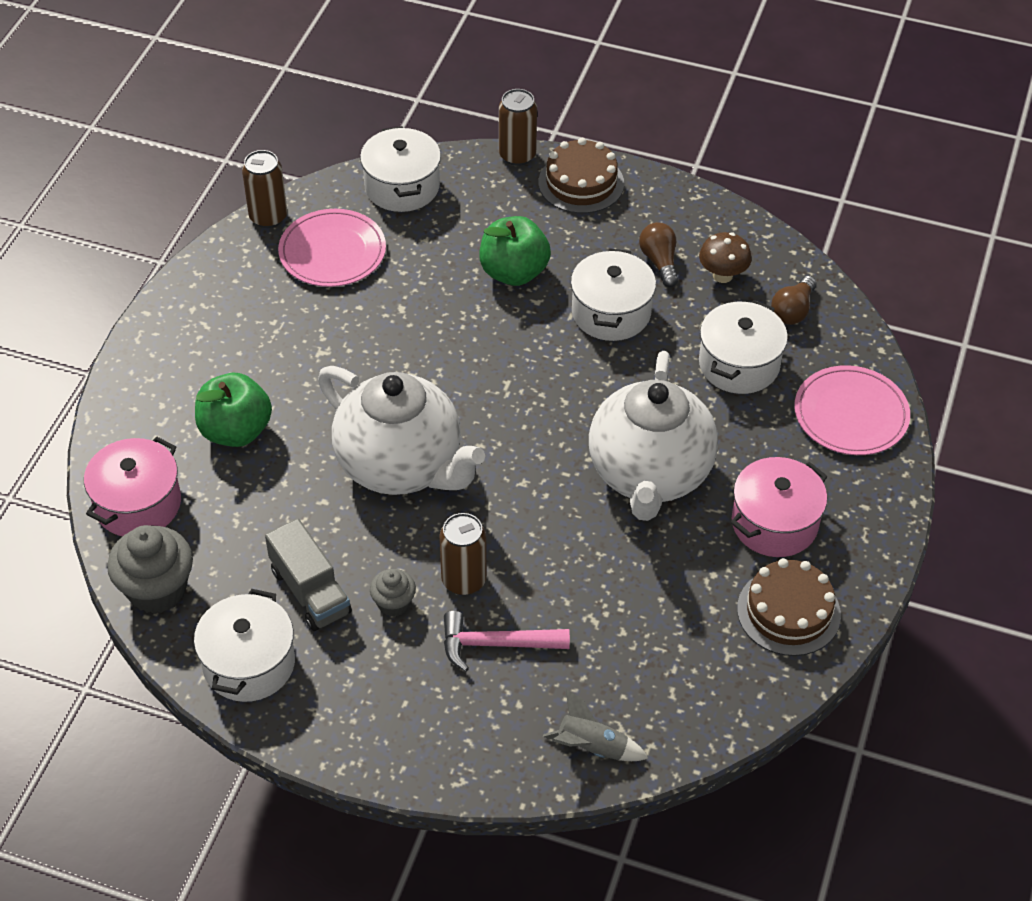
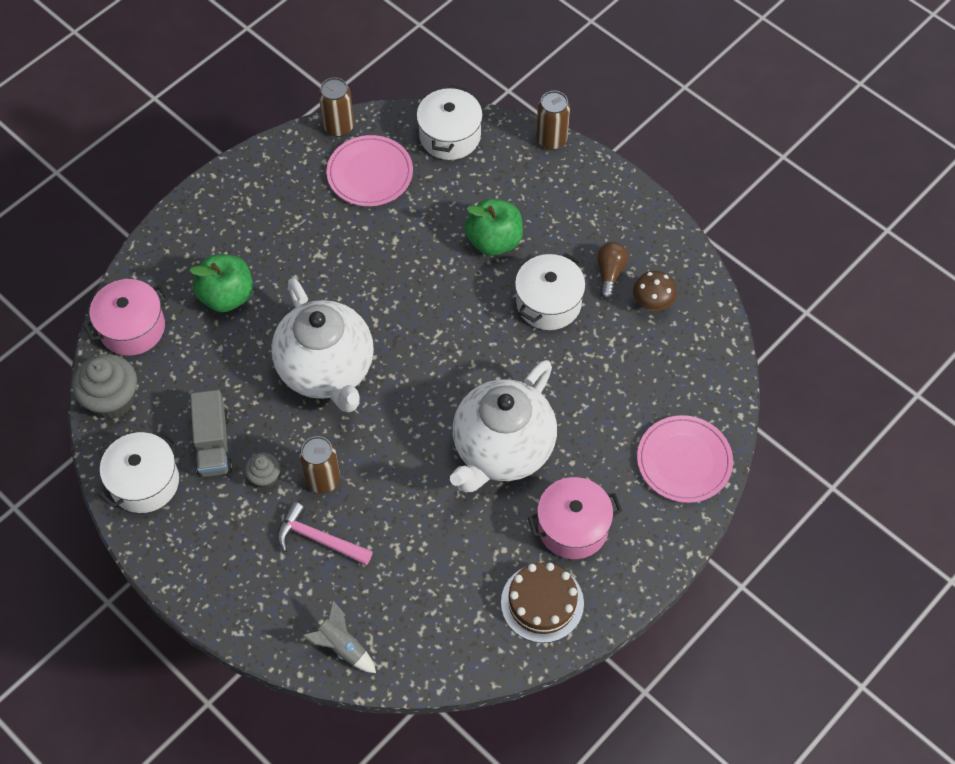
camera: 25 degrees right, 10 degrees up
brown cake [539,138,624,214] -> none
white pot [699,300,788,394] -> none
brown light bulb [771,276,817,325] -> none

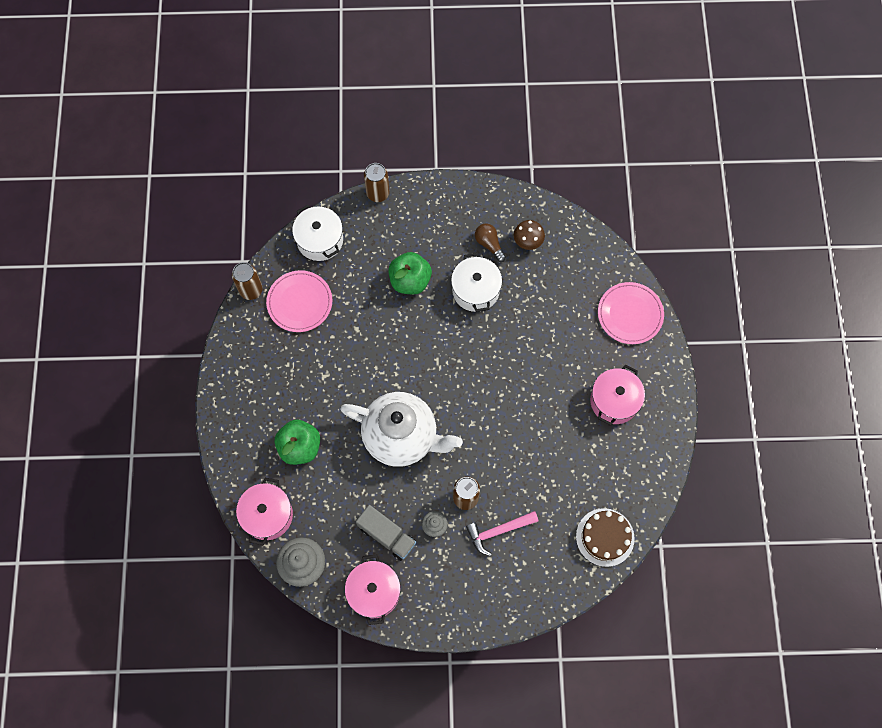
camera: 45 degrees left, 10 degrees up
white pot [99,431,179,513] -> pink pot [345,554,401,625]
grey rocket [303,601,376,673] -> none
white teapot [450,360,557,493] -> none
brown cake [501,563,584,643] -> brown cake moved to [576,508,635,567]

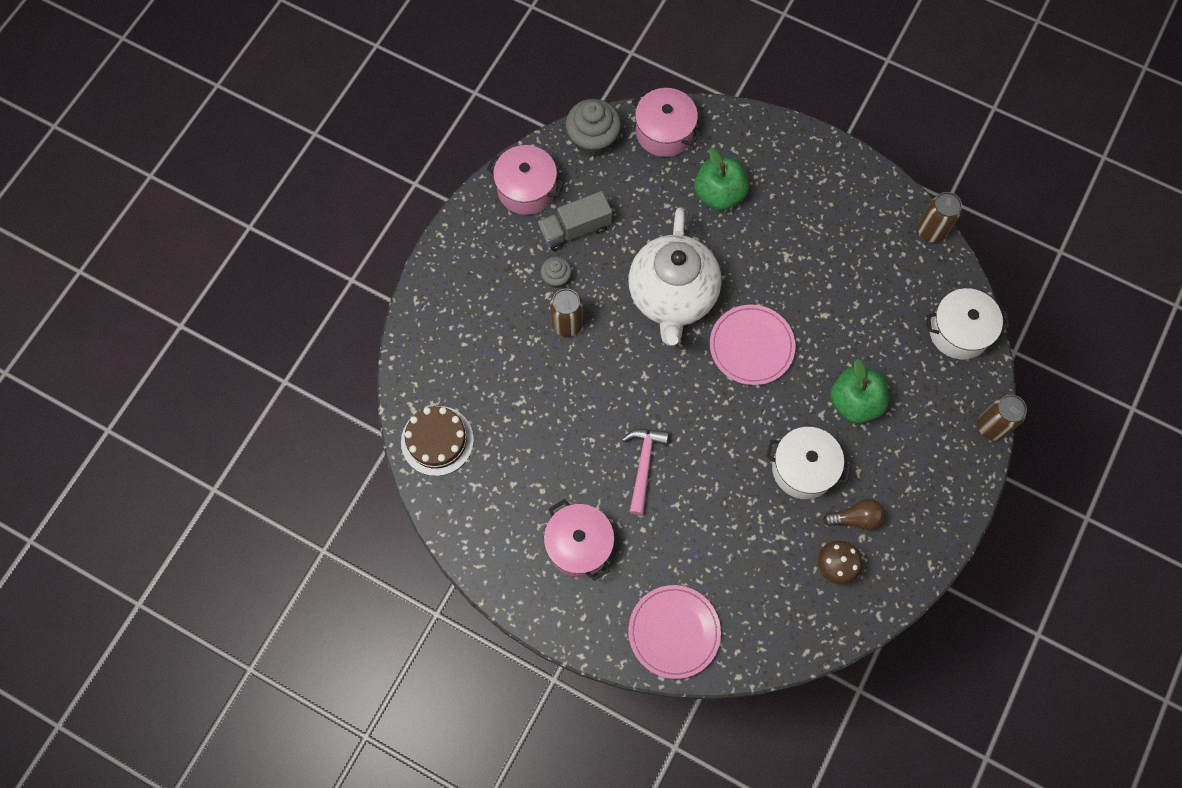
camera: 120 degrees right, 0 degrees up
pink plate [266,270,333,332] -> pink plate moved to [710,305,795,385]
white teapot [341,392,463,467] -> white teapot turned 45 degrees counterclockwise [628,207,722,346]
pink hammer [466,511,538,556] -> pink hammer moved to [622,429,669,515]

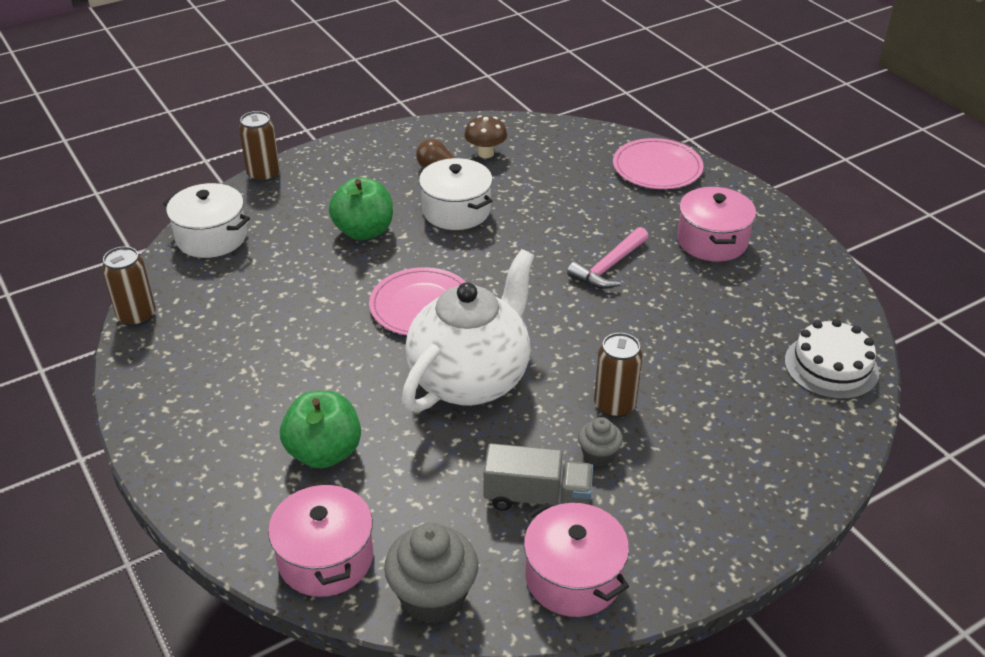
camera: 150 degrees left, 30 degrees down
brown cake [401,406,474,476] -> white cake [785,319,879,400]

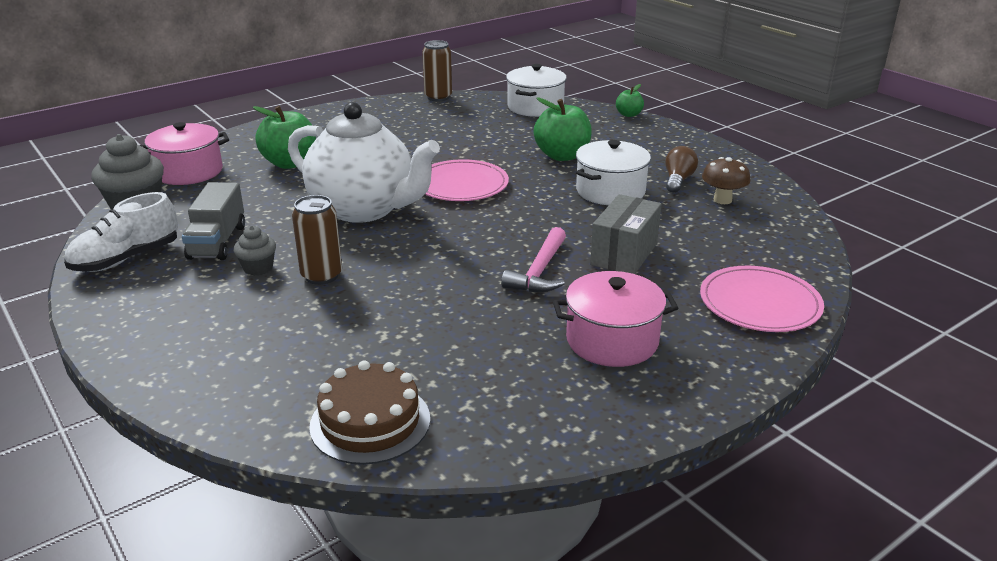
camera: 85 degrees right, 10 degrees down
brown can [239,111,280,183] -> green apple [616,84,644,117]
pink pot [524,503,629,617] -> white shoe [64,192,178,272]
pink hammer [567,227,649,289] -> pink hammer turned 105 degrees counterclockwise [501,227,566,292]
white cake [785,319,879,400] -> brown cake [309,360,430,465]
none -> grey box [590,194,661,274]

